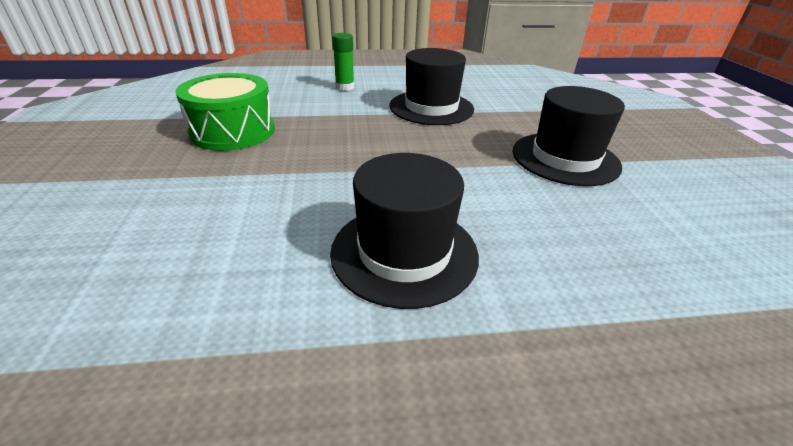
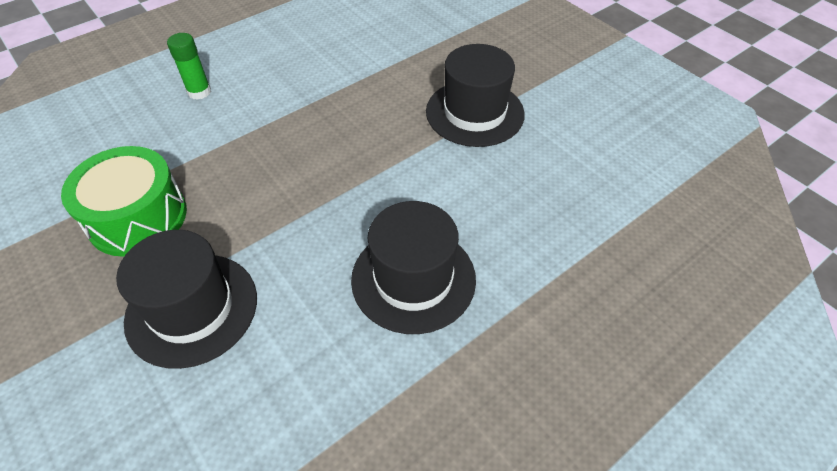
camera: 30 degrees left, 15 degrees up
black hat [390,48,474,125] -> black hat moved to [116,230,257,369]

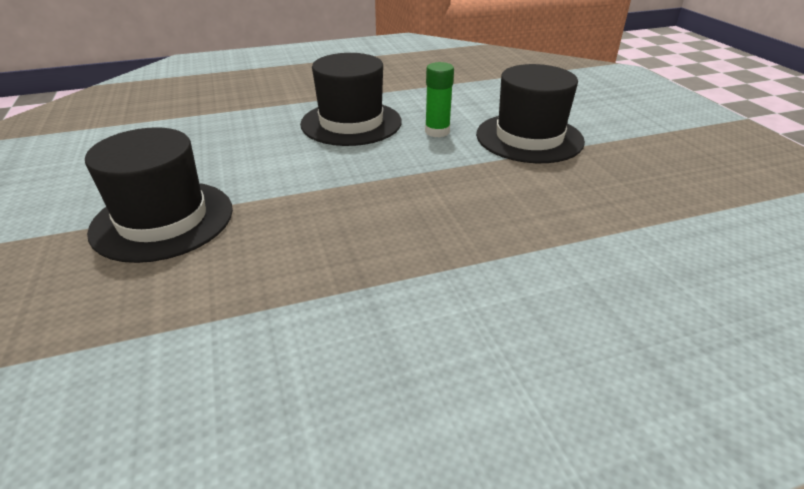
camera: 160 degrees left, 15 degrees down
green drum [61,146,187,257] -> none
green glue stick [167,33,211,100] -> green glue stick moved to [425,62,454,138]

